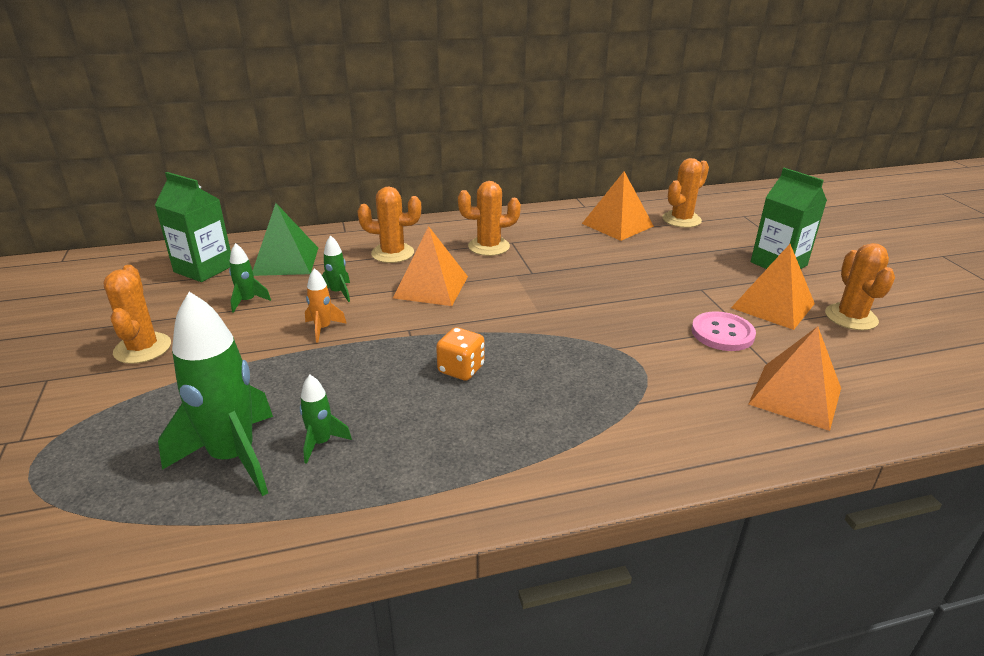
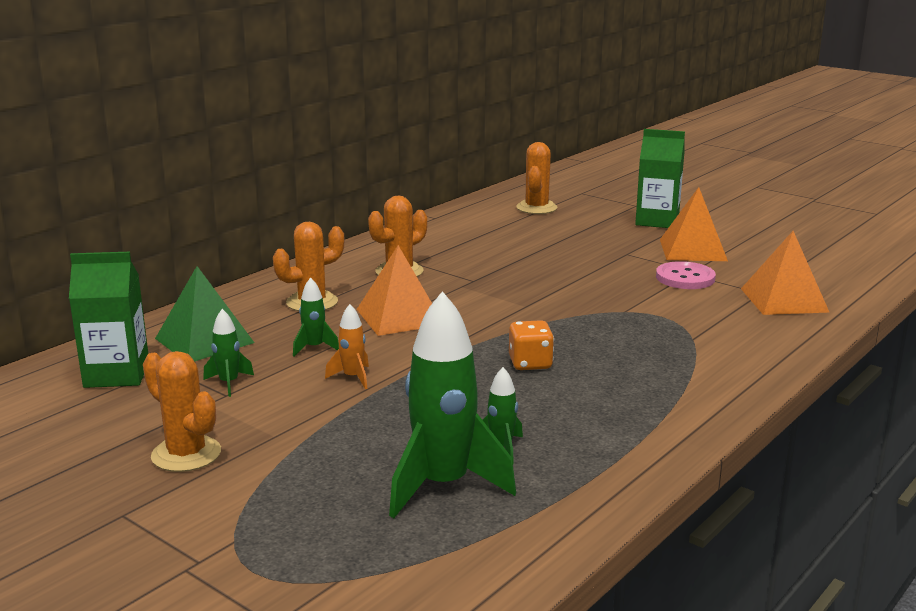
camera: 35 degrees left, 10 degrees down
orange pyramid [582,171,654,241] -> none
orange cactus [825,243,895,330] -> none

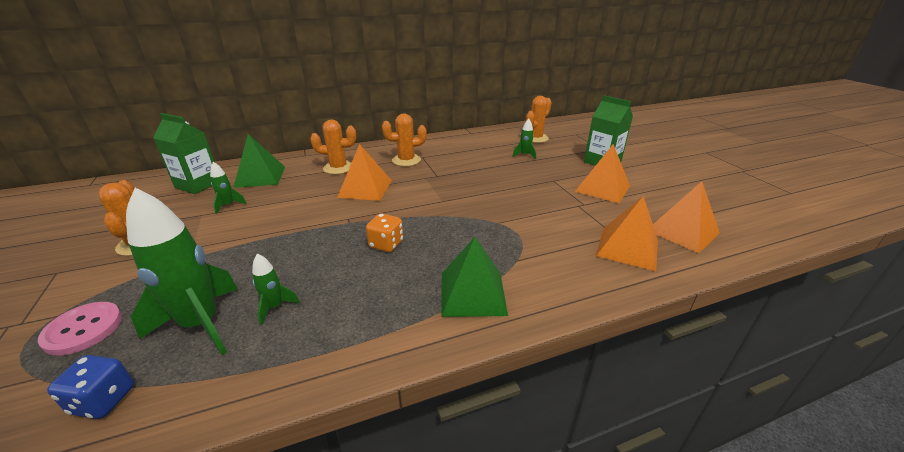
camera: 30 degrees right, 10 degrees up
green rocket [293,277,339,357] -> green rocket moved to [512,119,536,160]
orange rocket [325,304,369,389] -> none
pink button [656,261,716,289] -> pink button moved to [38,302,122,355]
none -> blue dice [47,355,134,419]
none -> green pyramid [441,237,508,317]
none -> orange pyramid [653,181,720,253]

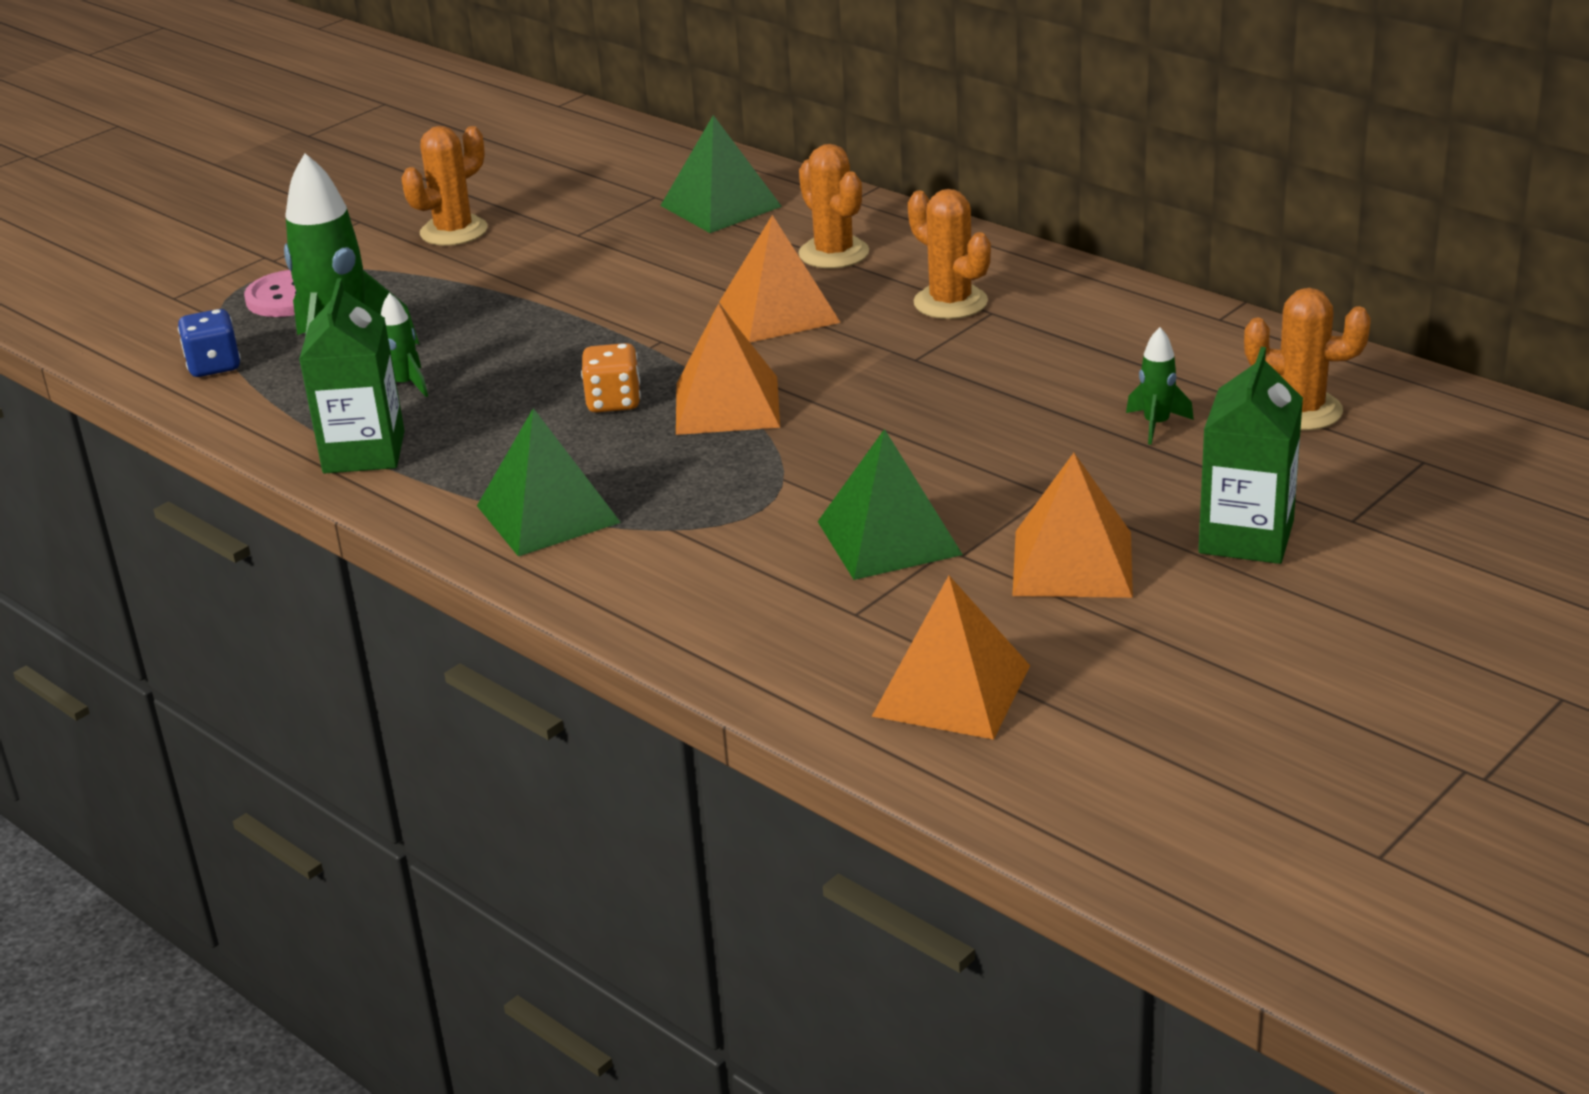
camera: 65 degrees right, 0 degrees up
green carton [153,113,214,194] -> green carton moved to [299,278,405,473]
green rocket [210,162,247,214] -> none
orange pyramid [596,196,658,271] -> orange pyramid moved to [676,303,780,435]
none -> green pyramid [818,429,963,580]

